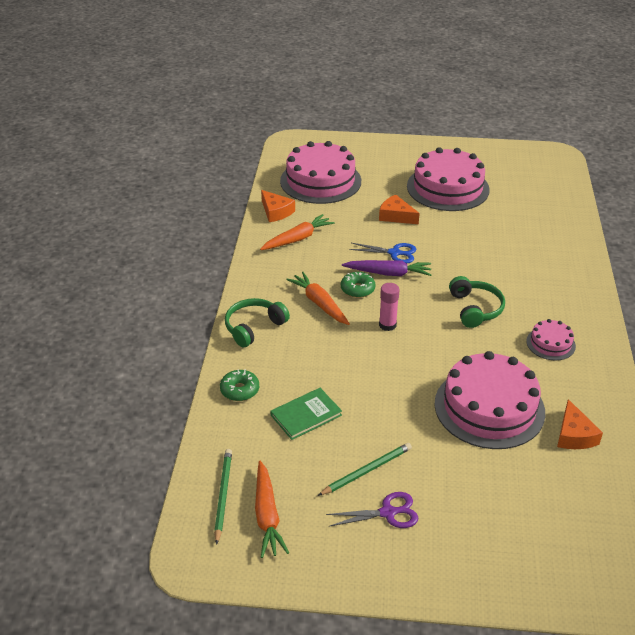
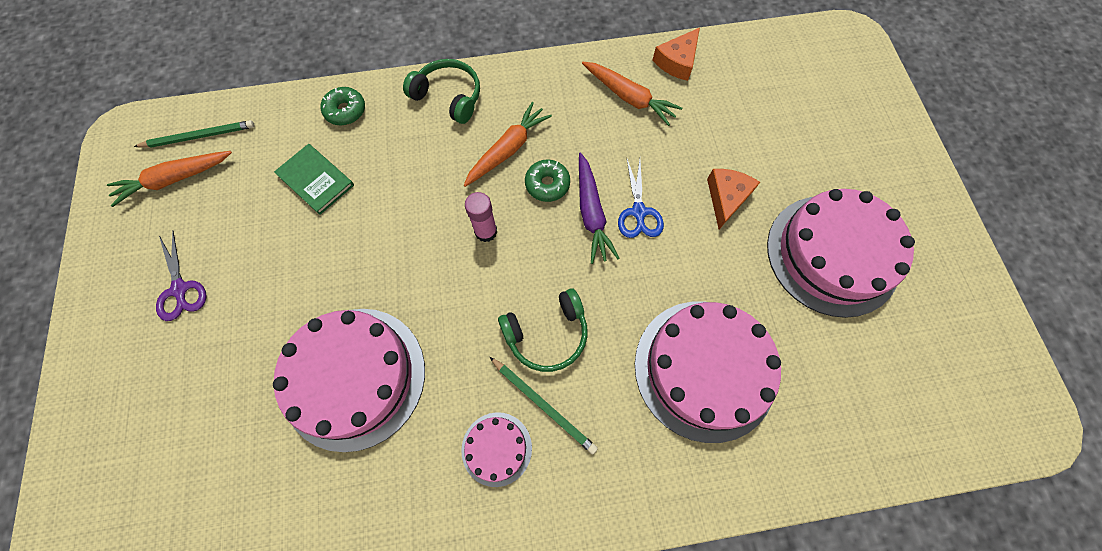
camera: 75 degrees right, 30 degrees up
pink cake [280,141,361,204] -> pink cake moved to [635,301,781,443]
green pencil [318,443,412,496] -> green pencil moved to [490,357,598,455]
orange cheese [557,399,603,449] -> none

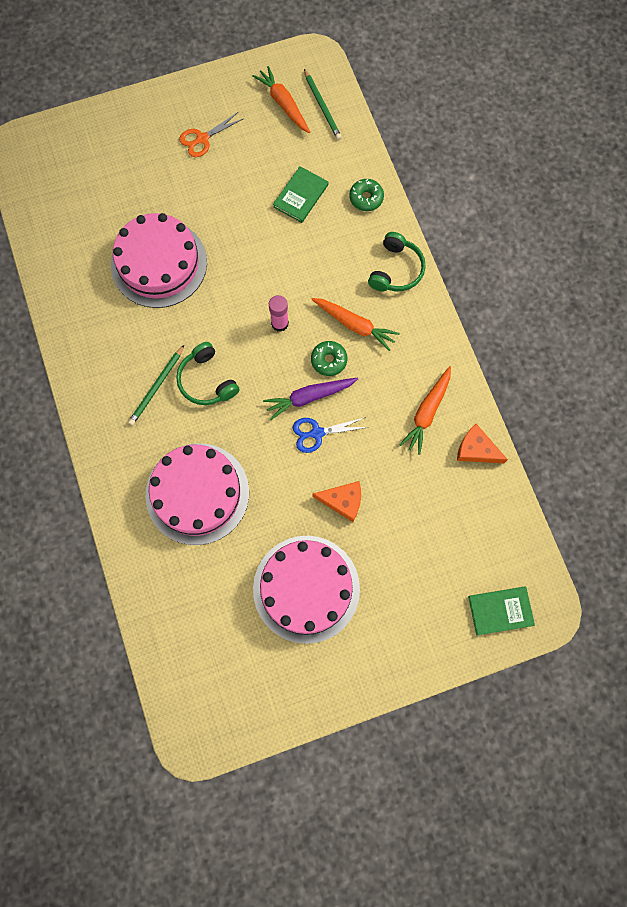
camera: 80 degrees right, 5 degrees up
purple scissors [156,230,207,321] -> orange scissors [179,112,244,157]
pink cake [461,412,532,487] -> none
none -> green book [468,586,535,635]

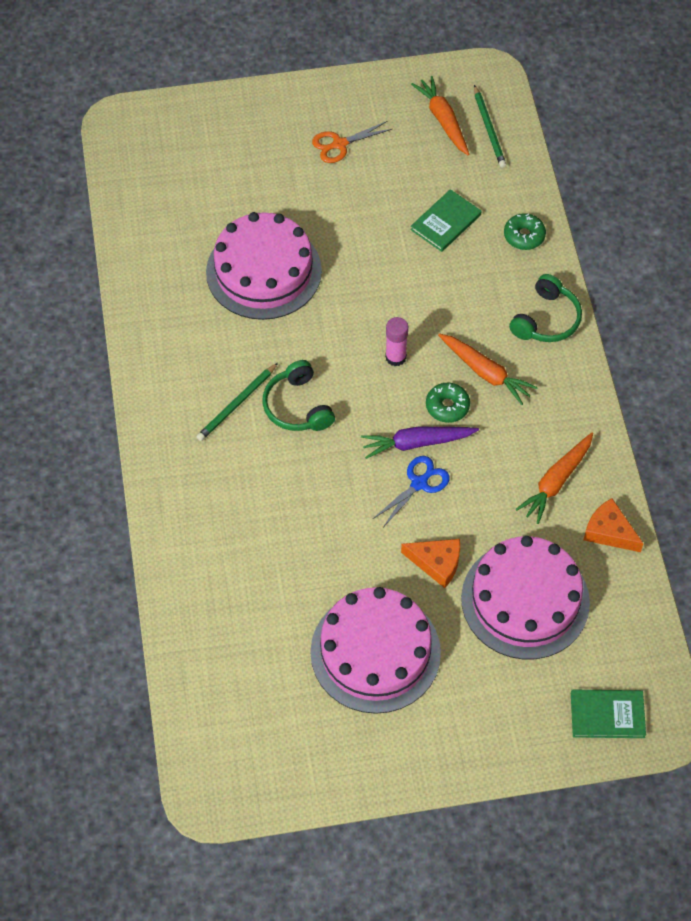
camera: 10 degrees right, 15 degrees down
pink cake [145,443,249,545] -> pink cake moved to [461,536,590,660]
blue scissors [293,417,369,453] -> blue scissors turned 135 degrees clockwise [373,456,450,527]

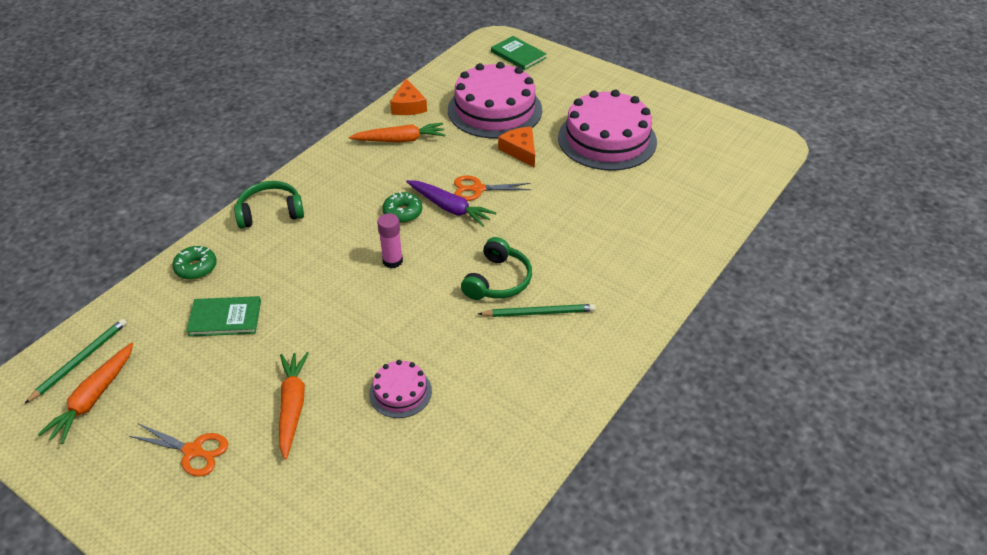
camera: 135 degrees left, 15 degrees down
pink cake [206,212,322,320] -> pink cake [369,360,432,418], size x0.48
blue scissors [373,456,450,527] -> orange scissors [454,175,531,201]
orange carrot [438,333,538,405] -> orange carrot moved to [279,352,309,460]

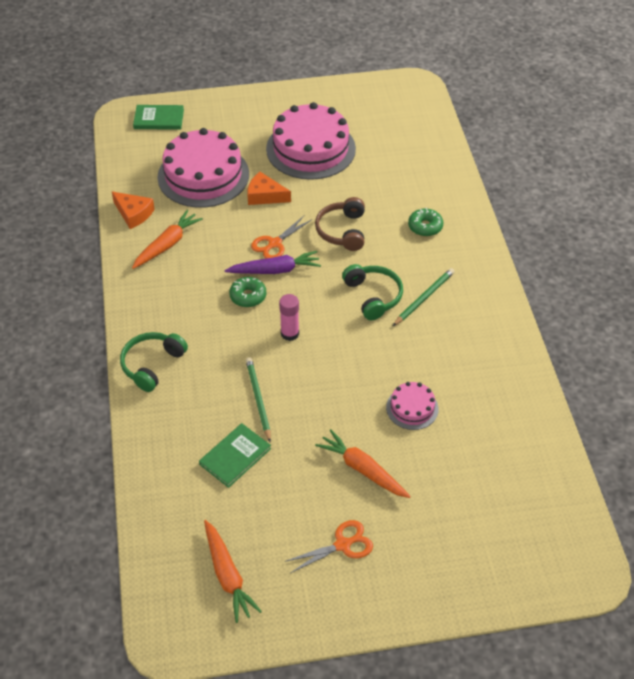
camera: 45 degrees left, 5 degrees up
green pencil [24,318,127,404] -> green pencil moved to [246,357,271,442]
green donut [172,246,217,280] -> green donut moved to [408,207,443,236]
none -> brown headphones [315,197,365,251]

